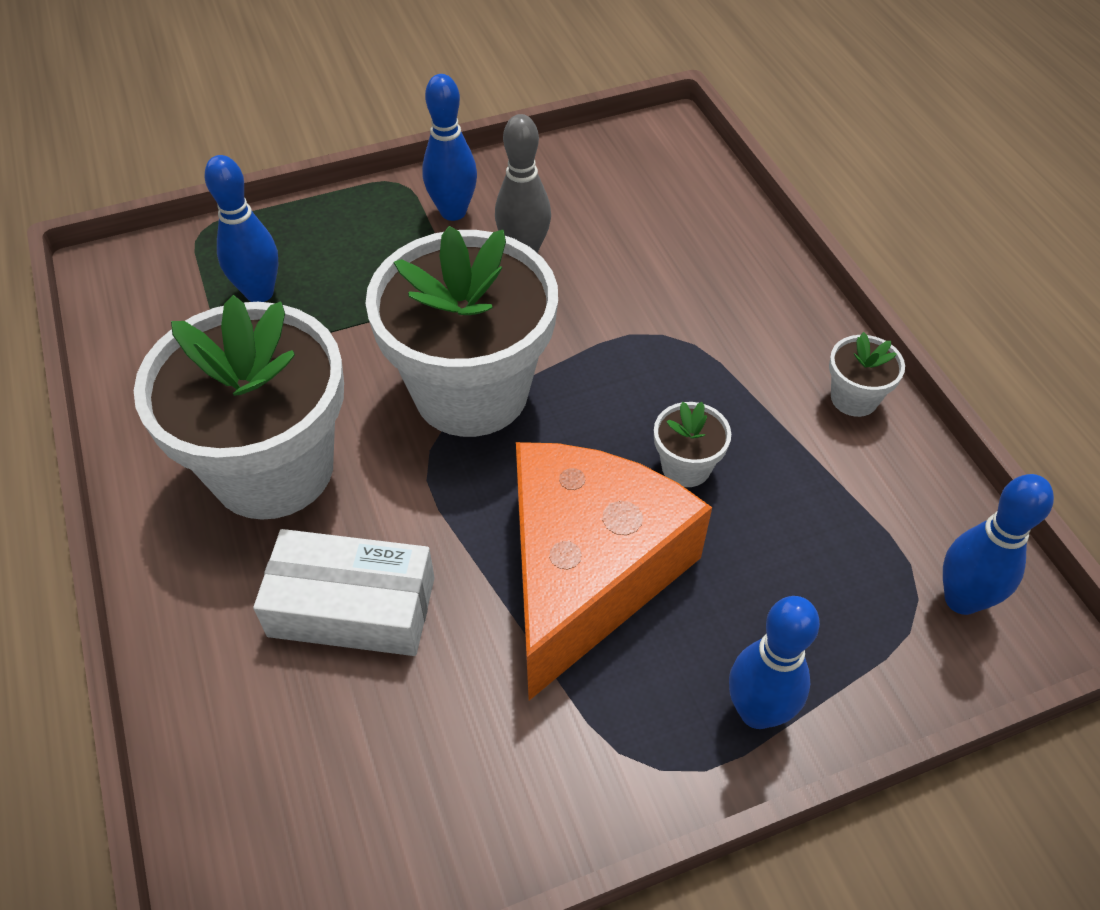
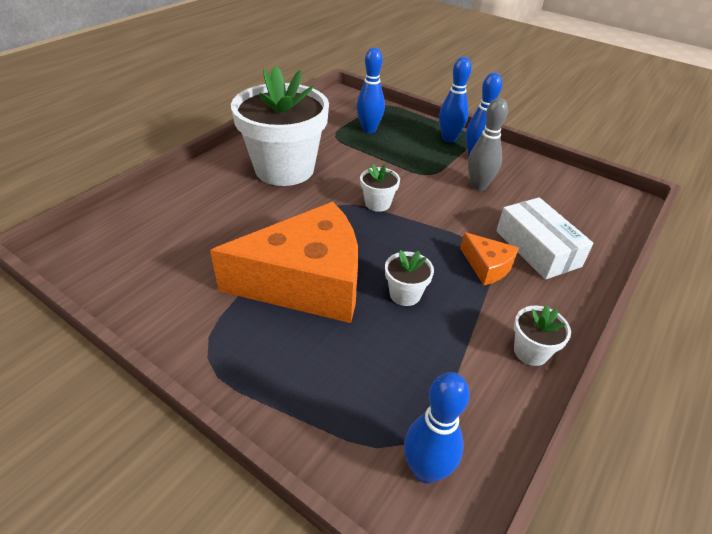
camera: 55 degrees right, 10 degrees down
white box [253,529,435,656] -> white box moved to [496,197,594,280]
white flower pot [366,226,558,437] -> white flower pot [360,164,400,212], size x0.41
blue bowling pin [729,596,820,729] -> blue bowling pin moved to [439,57,472,143]
none -> orange cheese [460,232,519,285]

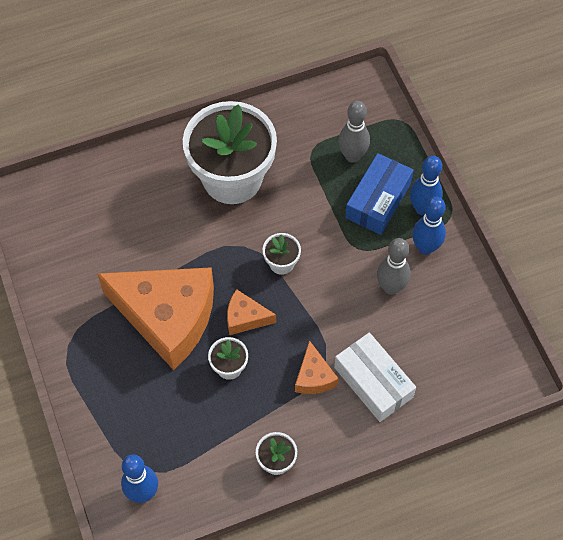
camera: 35 degrees right, 20 degrees up
blue bowling pin [356,48,385,133] -> grey bowling pin [338,101,370,163]
white box [496,197,594,280] -> white box turned 45 degrees counterclockwise [334,333,416,422]
none -> orange cheese [227,289,276,335]
none -> blue box [345,153,414,235]

